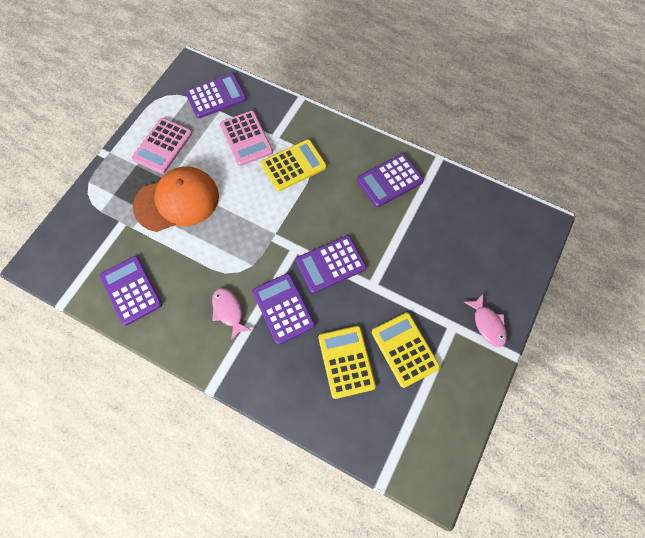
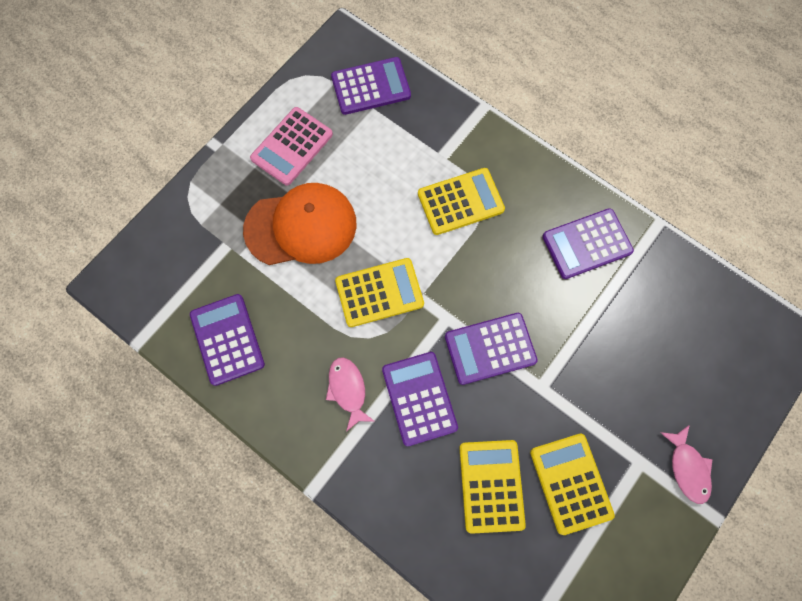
camera: 10 degrees right, 5 degrees up
pink calculator [220,111,273,166] -> none
none -> yellow calculator [335,258,424,327]

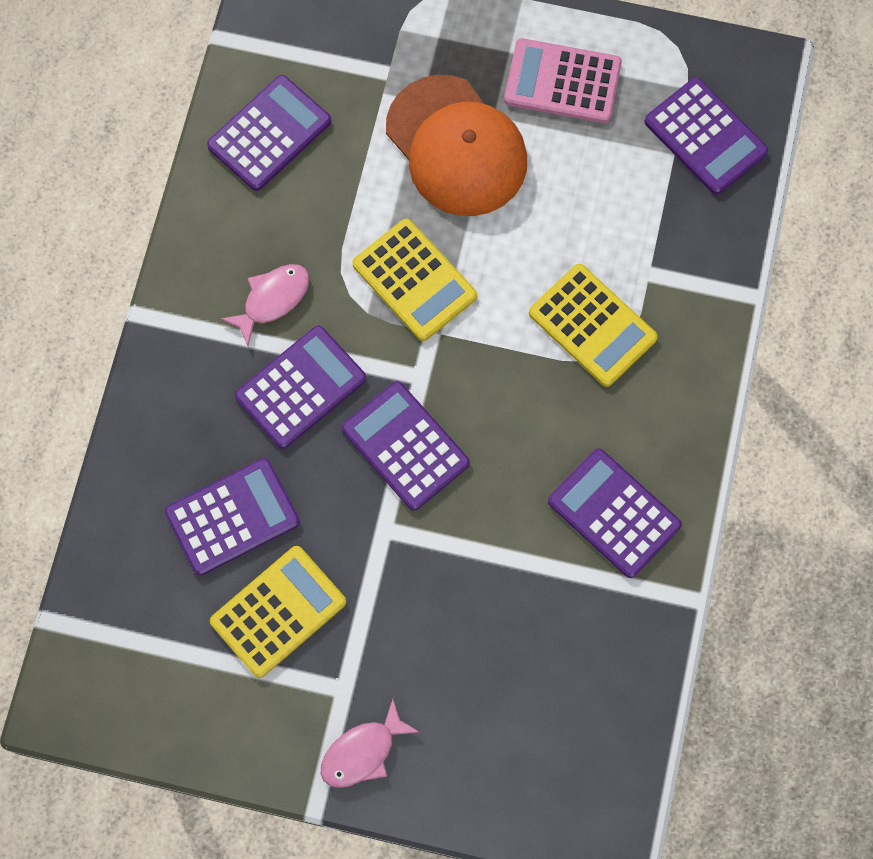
camera: 65 degrees right, 0 degrees up
yellow calculator [459,440,526,534] -> purple calculator [165,458,300,576]

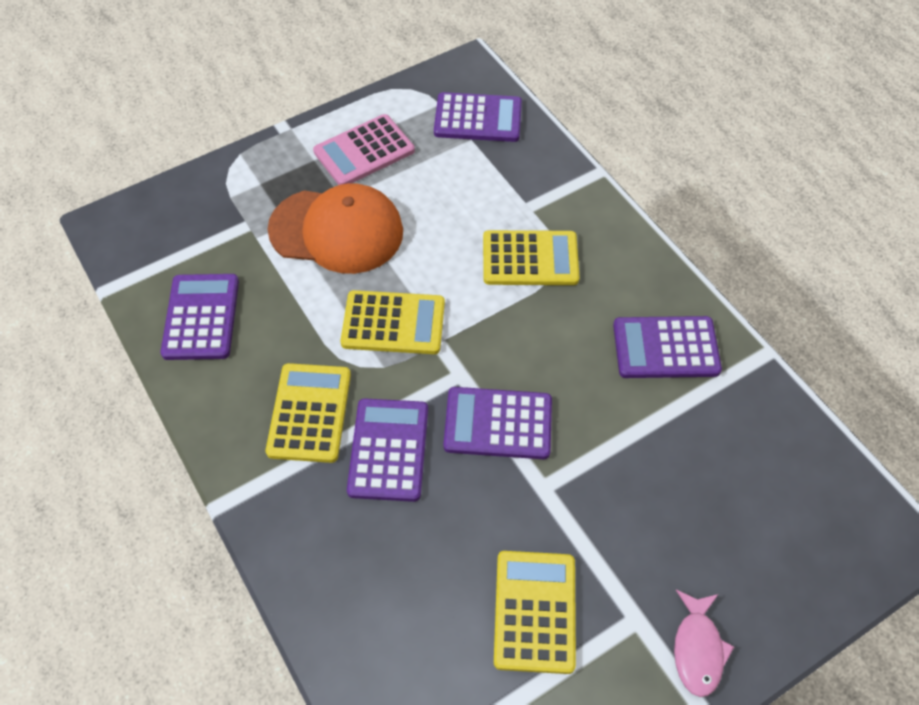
camera: 45 degrees left, 15 degrees down
purple calculator [165,458,300,576] -> none
pink fish [221,264,309,346] -> yellow calculator [266,363,351,463]

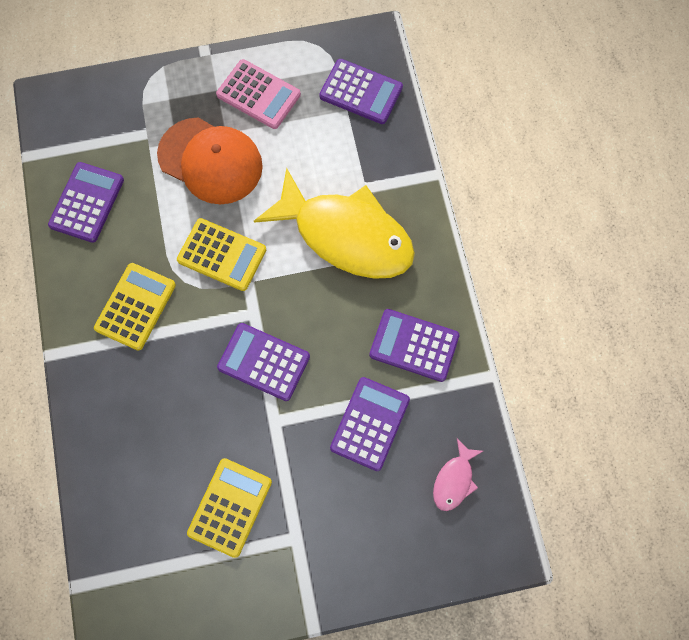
camera: 20 degrees right, 15 degrees up
pink calculator [313,114,415,185] -> pink calculator turned 135 degrees counterclockwise [216,59,301,129]
purple calculator [347,398,428,502] -> purple calculator moved to [330,377,410,471]
yellow calculator [483,230,580,285] -> yellow fish [254,168,415,279]
pink fish [674,589,734,697] -> pink fish moved to [433,438,483,511]

